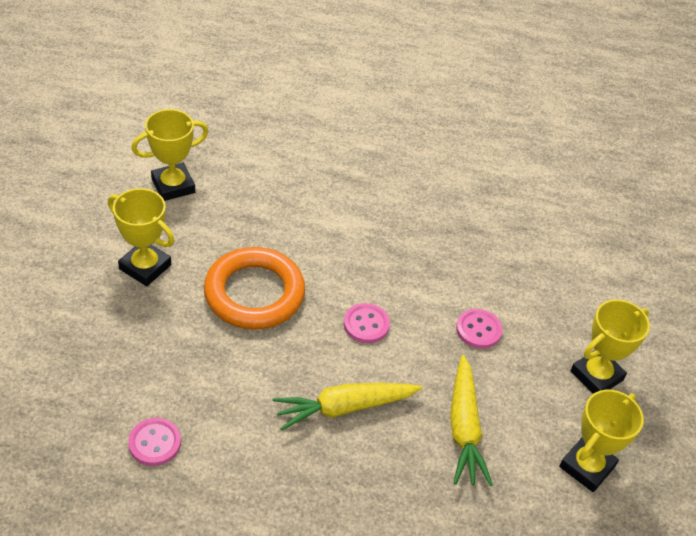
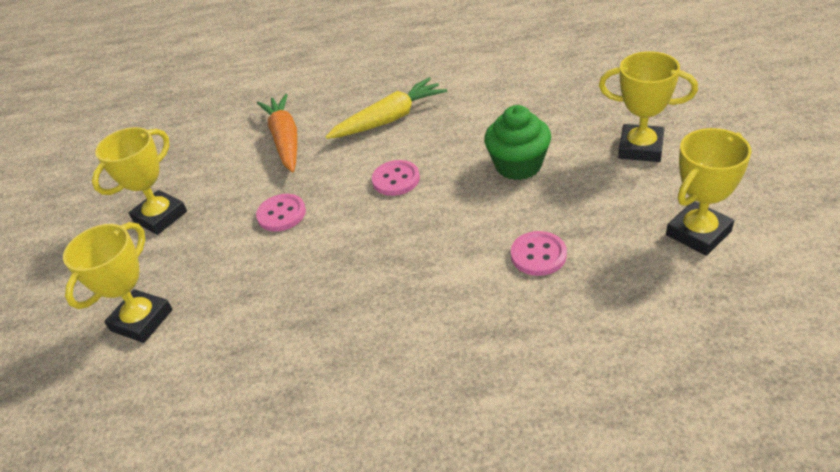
camera: 175 degrees right, 5 degrees down
pink button [128,418,181,466] -> pink button moved to [511,231,567,276]
orange ring [204,247,305,330] -> green cupcake [484,105,551,180]
yellow carrot [450,355,493,486] -> orange carrot [257,94,297,172]
yellow trophy [559,390,644,492] -> yellow trophy moved to [63,222,173,343]

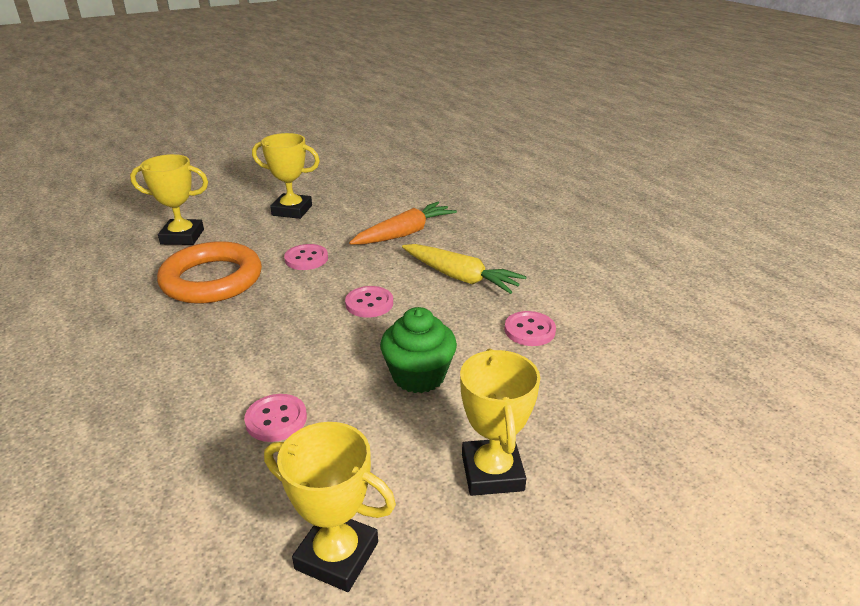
camera: 60 degrees right, 10 degrees down
none -> orange ring [157,241,262,304]
none -> pink button [504,311,556,346]

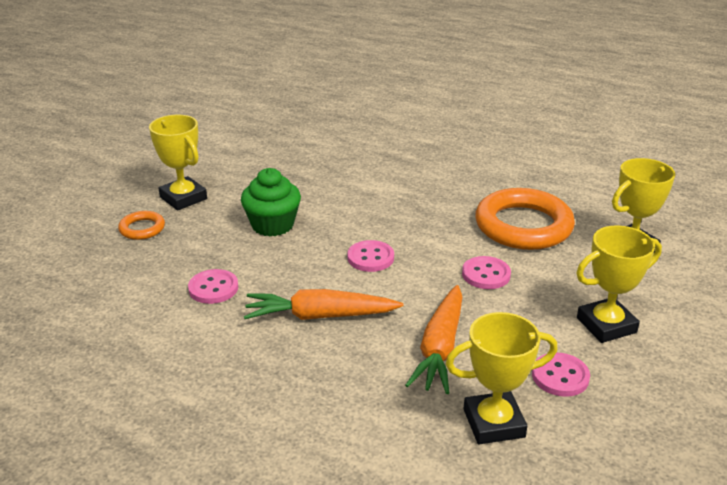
camera: 145 degrees right, 0 degrees up
pink button [244,394,307,442] -> pink button moved to [532,352,590,397]
yellow trophy [264,422,396,592] -> yellow trophy moved to [446,312,558,444]
yellow carrot [402,244,527,294] -> orange carrot [244,289,403,320]
none -> orange ring [118,211,165,240]

